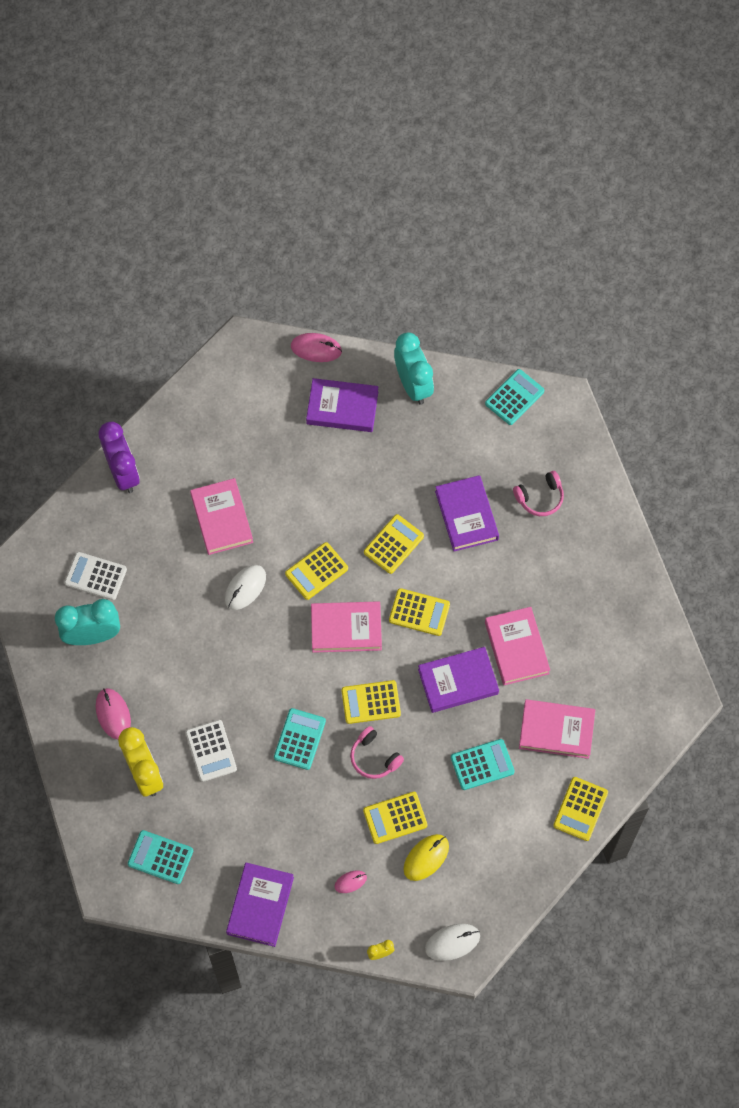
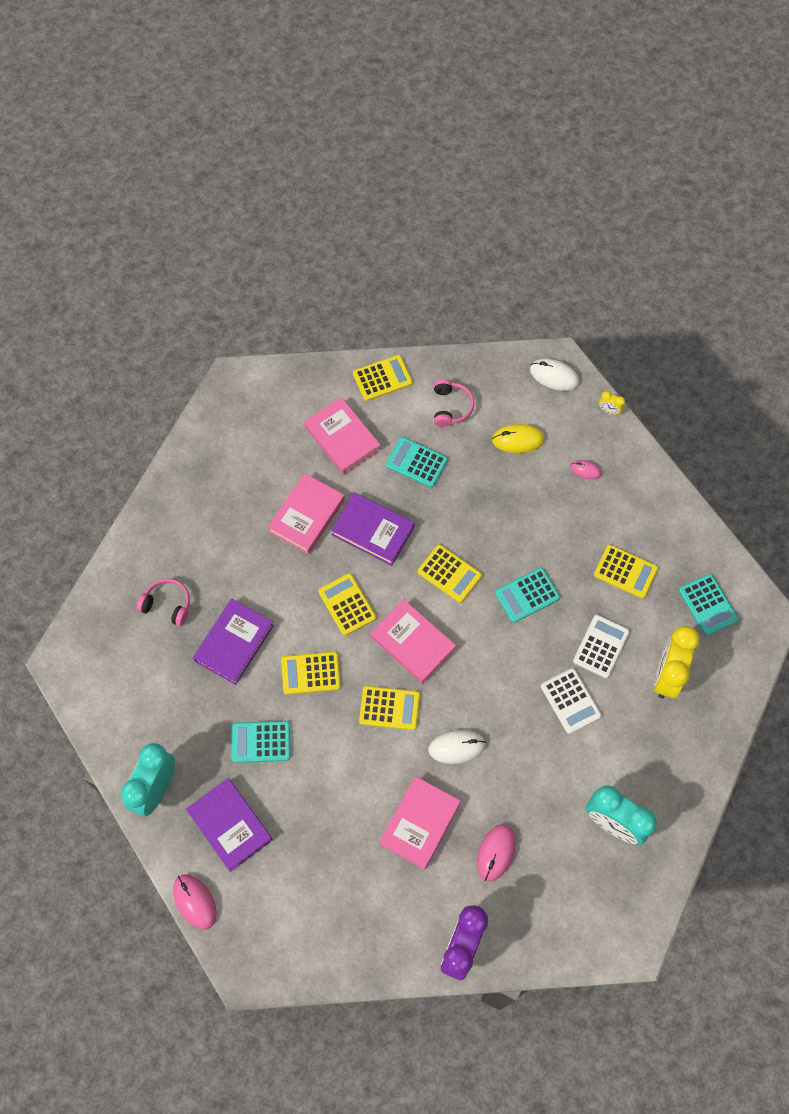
camera: 135 degrees left, 0 degrees up
white calculator [65,552,127,600] -> white calculator moved to [541,668,602,734]
pink mouse [96,688,131,740] -> pink mouse moved to [477,824,516,882]
purple book [226,862,294,947] -> none
pink headphones [350,726,404,779] -> pink headphones moved to [434,379,474,427]
yellow calculator [363,792,427,844] -> yellow calculator moved to [594,545,658,599]
turquoise calculator [485,369,544,425] -> turquoise calculator moved to [232,721,290,763]

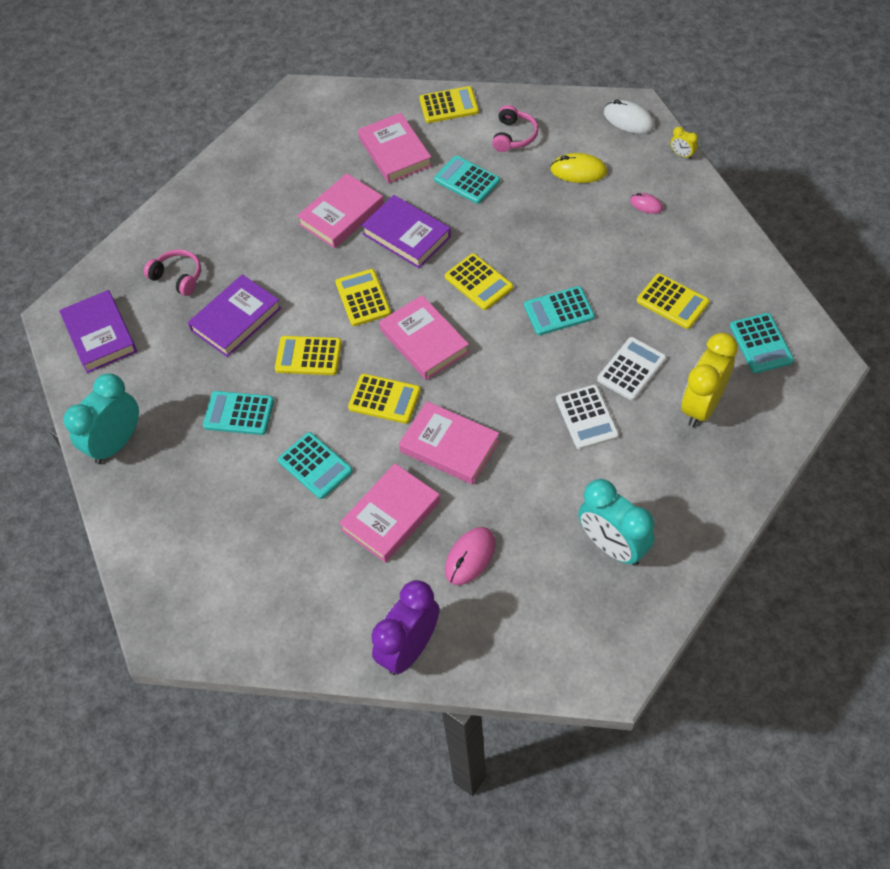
camera: 15 degrees right, 10 degrees down
pink mouse [173,874,217,929] -> none
purple book [186,778,273,872] -> purple book moved to [59,290,137,373]
white mouse [428,730,486,764] -> pink book [399,401,500,485]
none -> turquoise calculator [278,432,353,499]

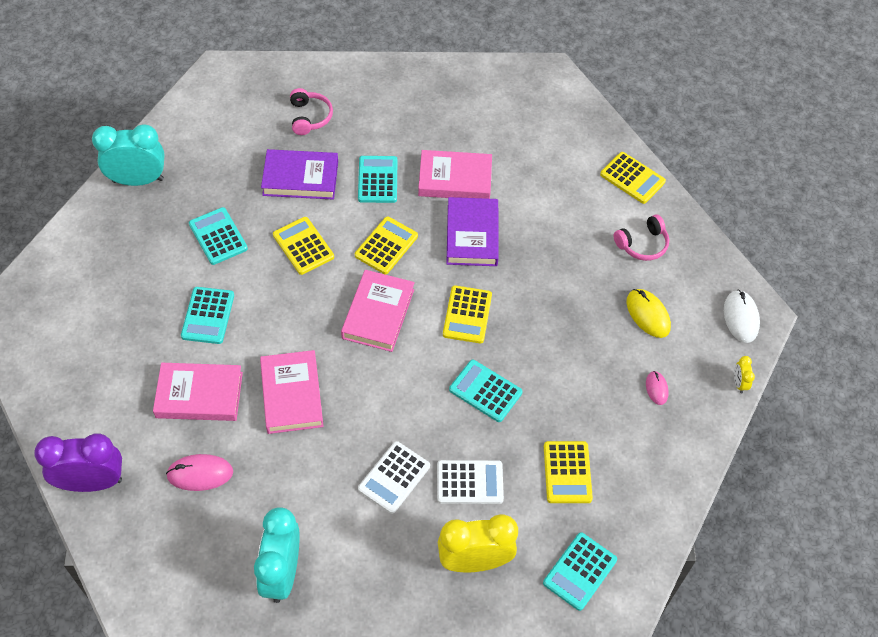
camera: 45 degrees right, 0 degrees up
purple book [59,290,137,373] -> none
yellow calculator [348,374,421,424] -> none
pink book [358,113,432,184] -> none
turquoise calculator [434,156,500,204] -> turquoise calculator moved to [358,156,397,203]

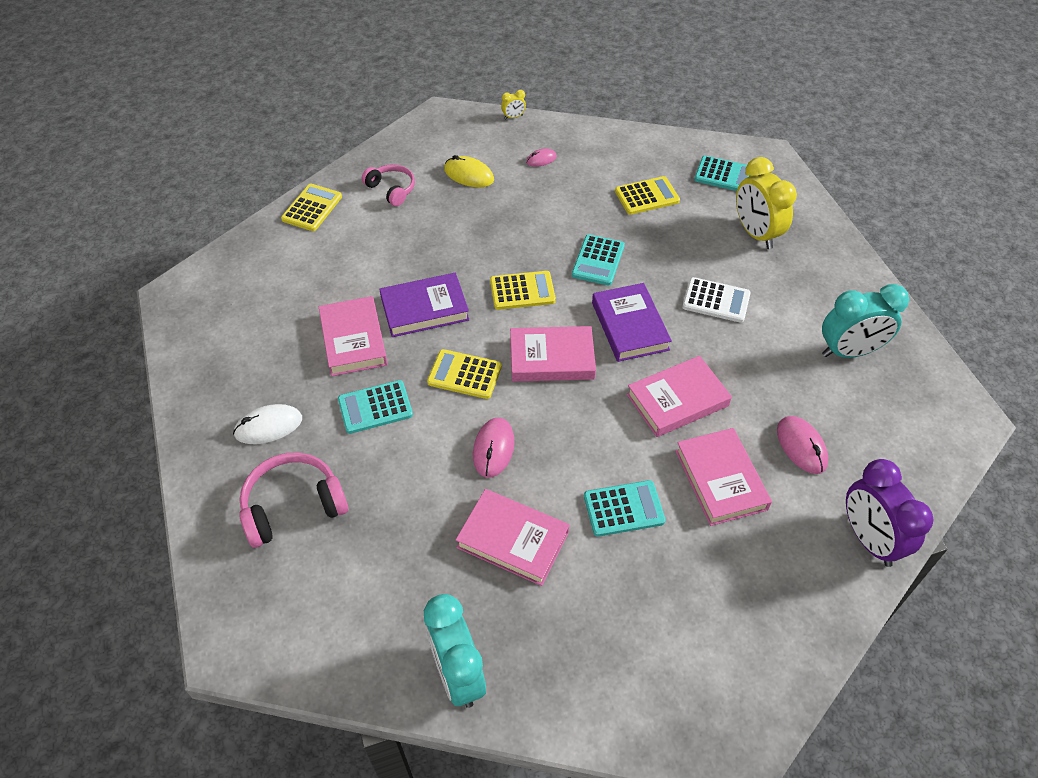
camera: 105 degrees left, 5 degrees down
turquoise calculator [189,207,248,265] -> pink book [456,489,569,586]
purple book [261,149,338,200] -> purple book moved to [592,283,672,362]
yellow calculator [273,217,334,275] -> pink mouse [473,418,515,478]
pink headphones [290,88,333,135] -> pink headphones [239,452,348,548], size x1.56
white calculator [437,460,504,504] -> none
yellow mouse [626,289,671,338] -> yellow mouse turned 75 degrees clockwise [444,155,494,187]
white mouse [724,289,760,343] -> white mouse moved to [233,404,302,444]

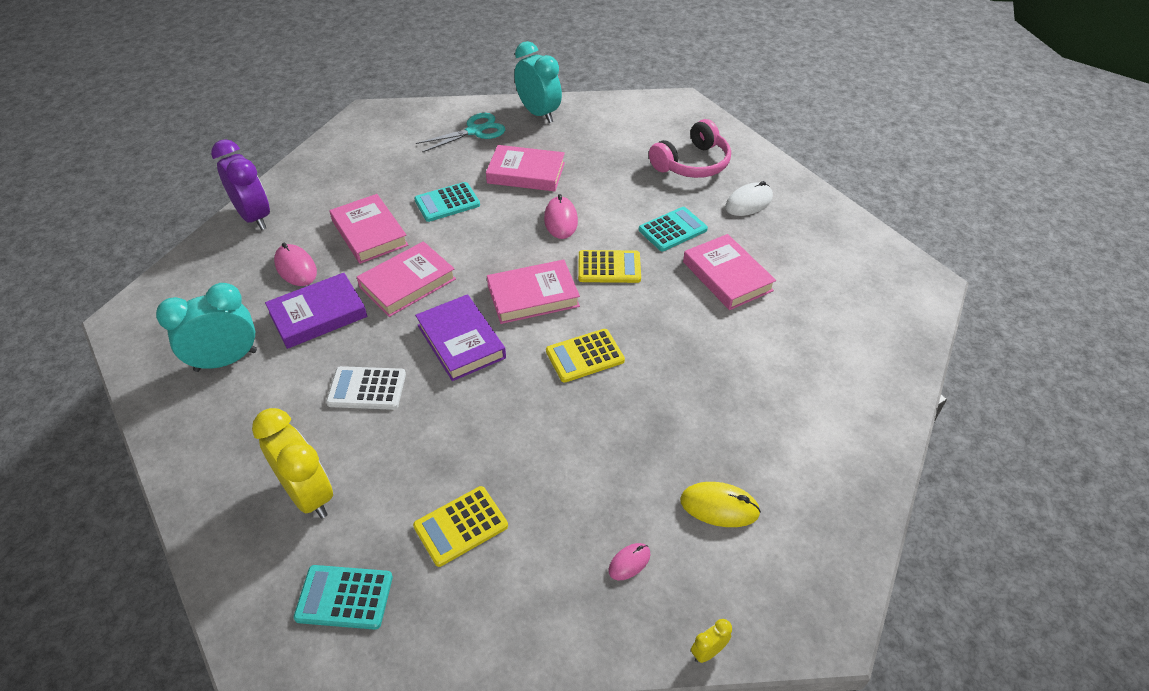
camera: 165 degrees right, 5 degrees down
yellow calculator [281,184,342,231] -> none
pink headphones [362,164,415,206] -> none
purple book [380,273,469,337] -> purple book moved to [265,273,367,349]
turquoise calculator [572,234,625,286] -> none
none -> turquoise scissors [416,113,505,153]

